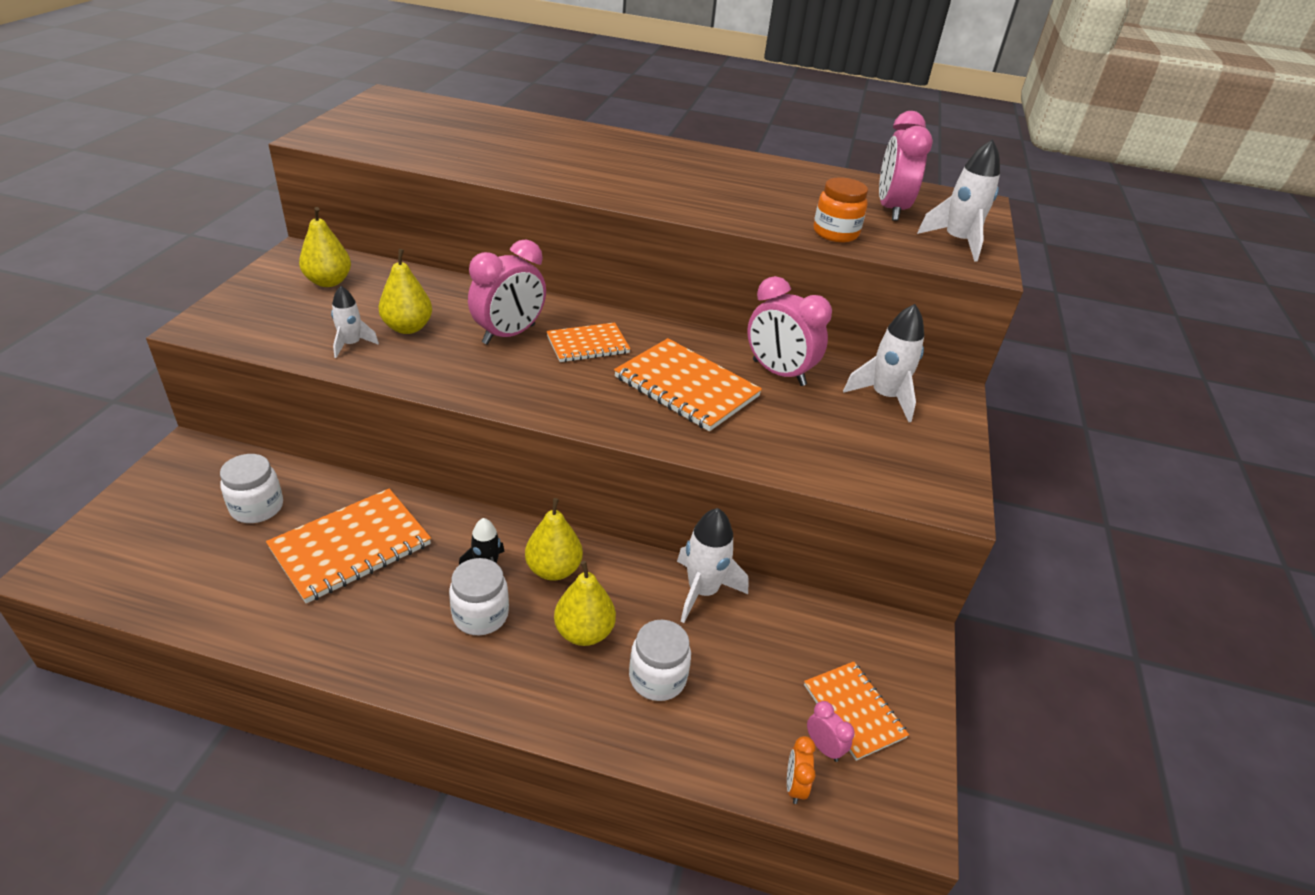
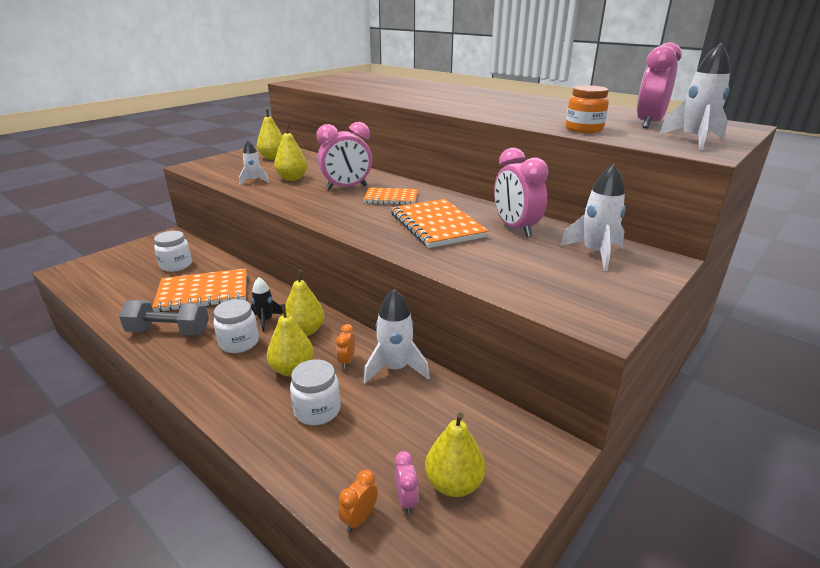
camera: 30 degrees right, 10 degrees down
orange notebook [804,661,909,761] -> yellow pear [425,412,486,497]
none -> grey dumbbell [119,300,209,335]
none -> orange clock [336,324,355,369]

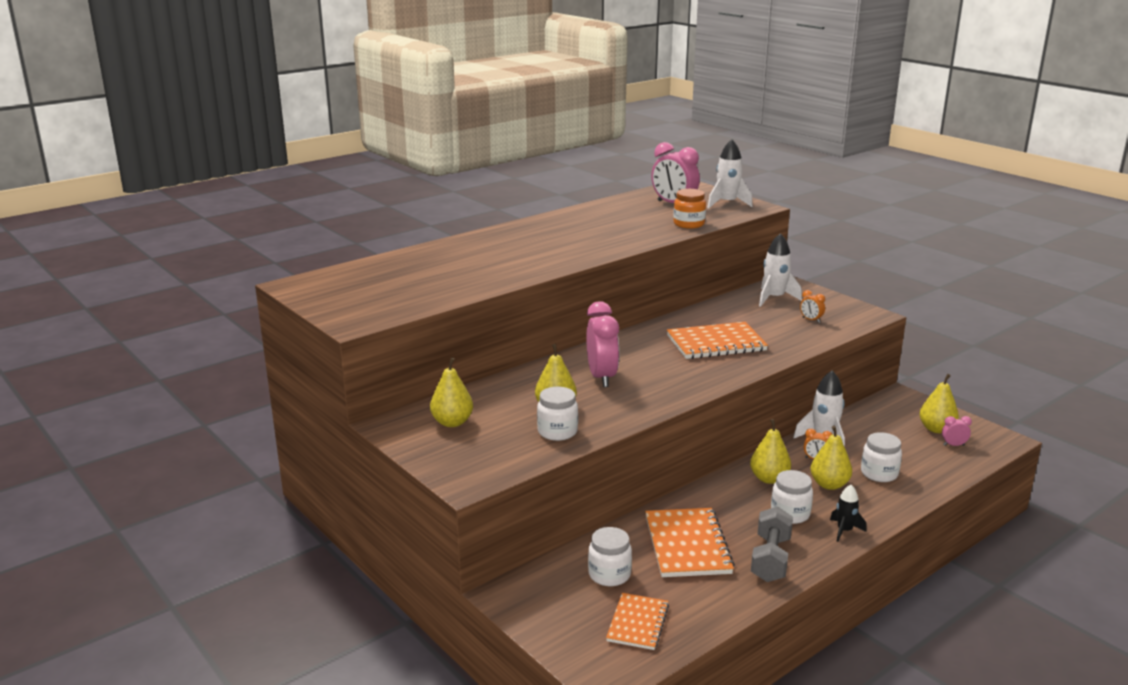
camera: 80 degrees left, 5 degrees down
white rocket [239,140,269,185] -> white jar [537,387,578,441]
black rocket [251,277,283,332] -> black rocket moved to [830,485,867,542]
orange clock [338,470,378,532] -> orange clock moved to [800,290,825,323]
orange notebook [363,187,418,205] -> orange notebook moved to [606,593,669,650]
pink clock [494,148,549,237] -> none

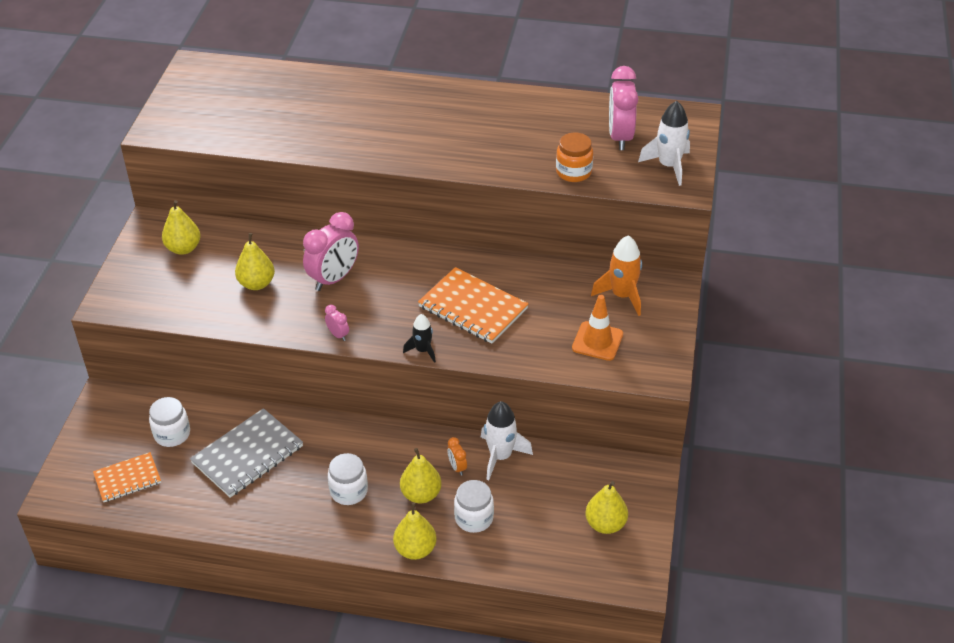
camera: 50 degrees right, 20 degrees up
white jar [537,387,578,441] -> none
orange notebook [645,508,735,577] -> grey notebook [190,408,303,498]
yellow pear [750,419,791,484] -> yellow pear moved to [393,503,436,560]
grey dumbbell [751,506,793,582] -> none
white rocket [759,233,802,307] -> orange rocket [591,235,642,316]
orange clock [800,290,825,323] -> orange traffic cone [572,295,623,361]
black rocket [830,485,867,542] -> black rocket moved to [403,314,436,363]
pink clock [942,416,972,446] -> pink clock moved to [325,305,349,341]

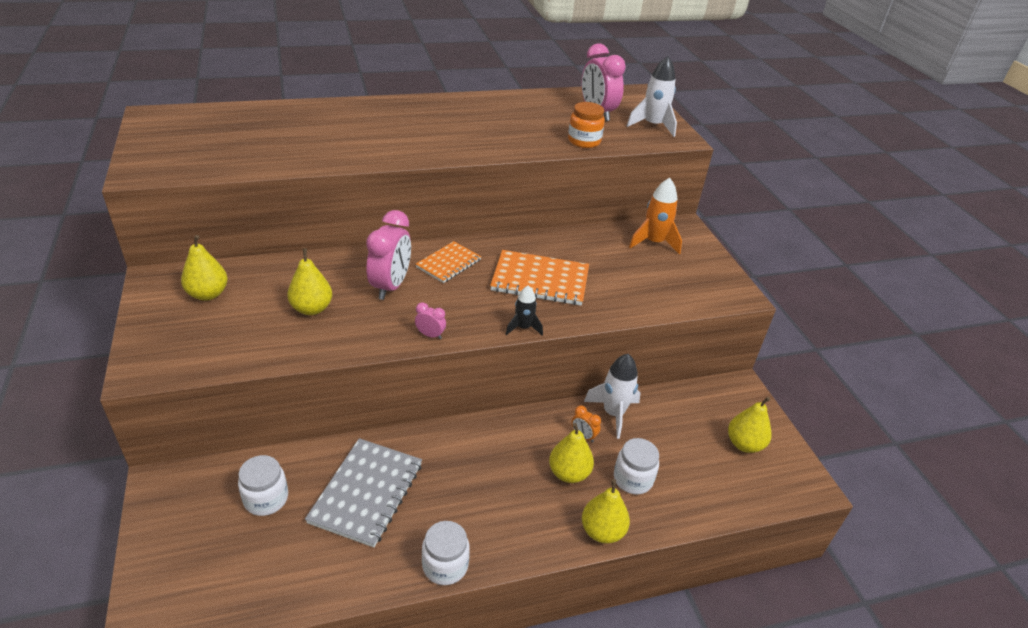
camera: 30 degrees left, 5 degrees down
orange notebook [93,452,161,502] -> orange notebook moved to [416,241,481,283]
white jar [328,453,368,505] -> white jar moved to [422,521,470,585]
orange traffic cone [572,295,623,361] -> none

